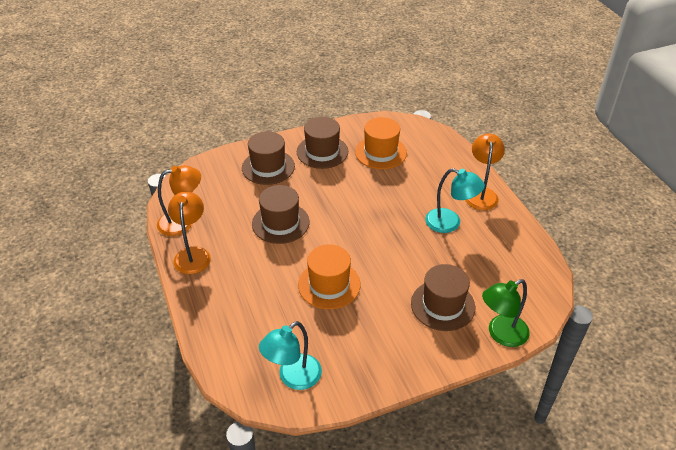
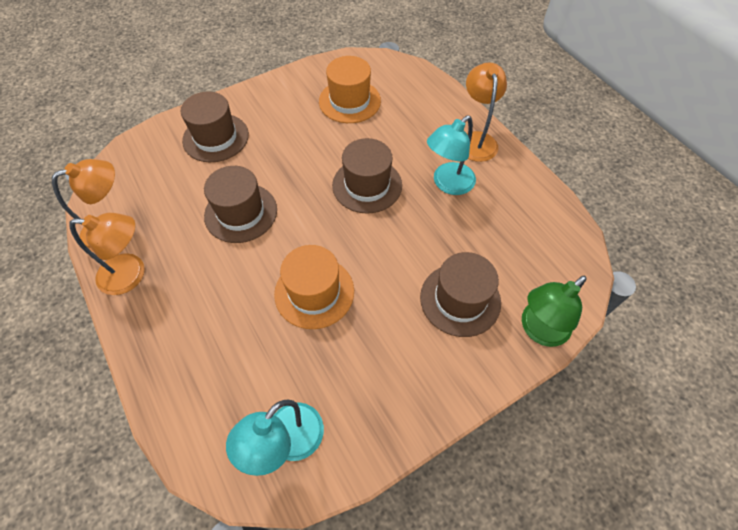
camera: 10 degrees left, 15 degrees up
orange lamp [168,192,211,274] -> orange lamp turned 105 degrees clockwise [70,213,145,295]
brown hat [297,117,348,169] -> brown hat moved to [332,138,402,213]
turquoise lamp [425,168,485,233] -> turquoise lamp turned 120 degrees clockwise [427,116,476,195]

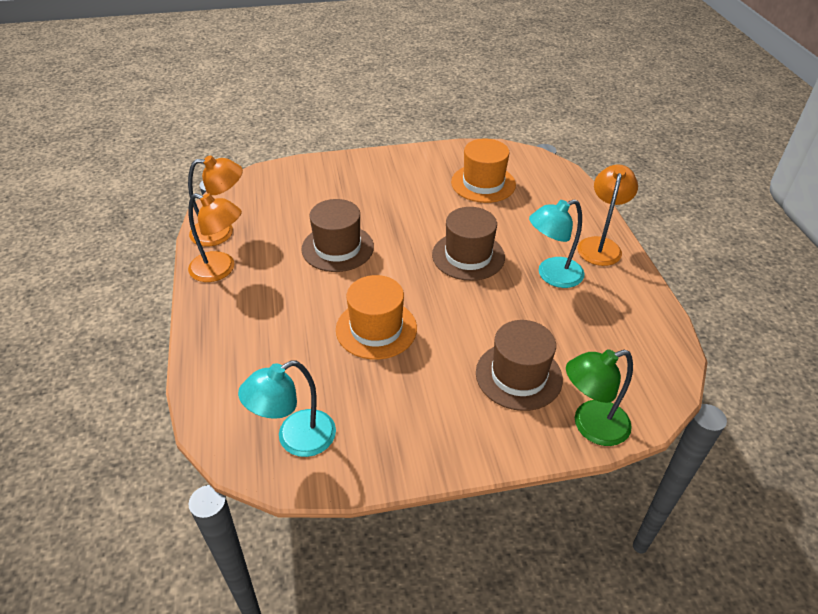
camera: 20 degrees right, 15 degrees down
brown hat [181,91,249,162] -> none

